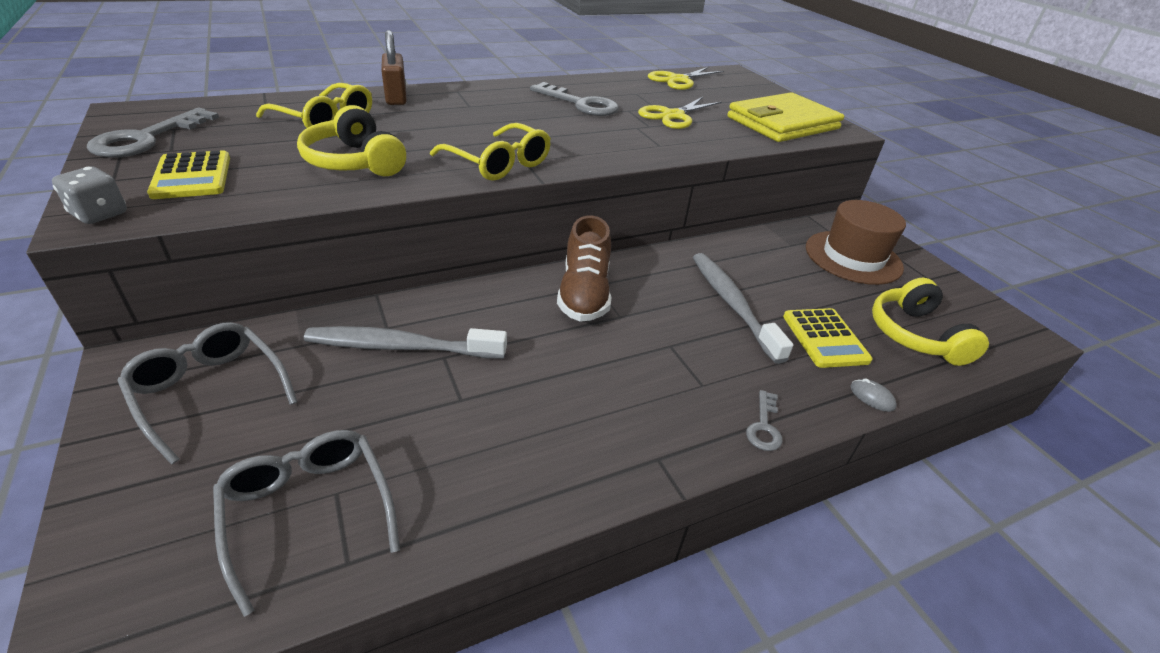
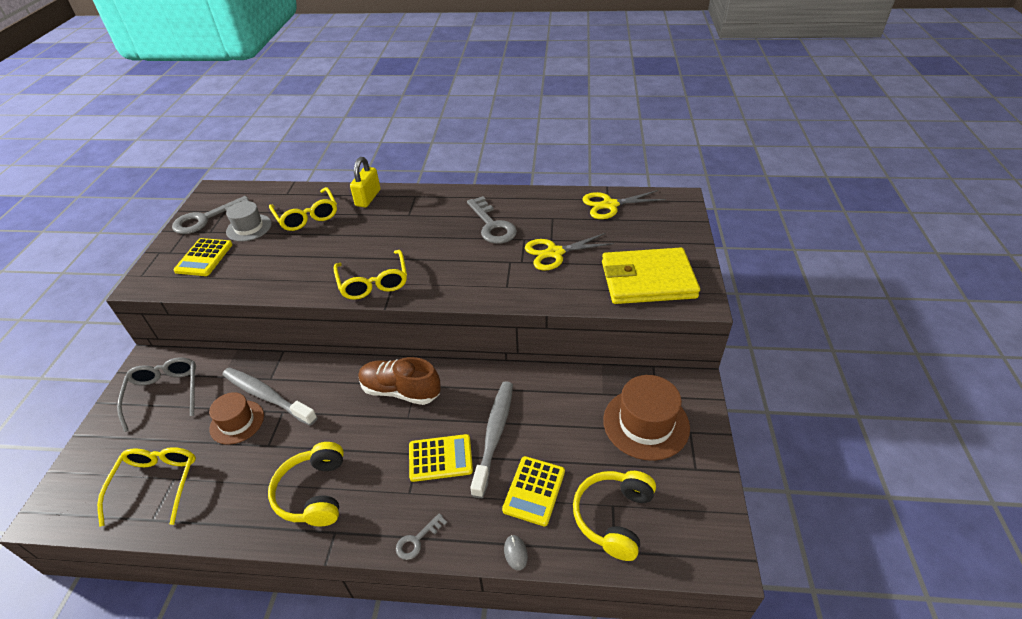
camera: 35 degrees right, 5 degrees up
grey dice [52,166,127,224] -> none
grey glasses [213,430,400,617] -> yellow glasses [97,447,196,527]
yellow headphones [297,105,406,176] -> yellow headphones moved to [268,442,344,527]
brown padlock [381,30,407,105] -> yellow padlock [350,157,380,207]
brown shoe [557,215,611,322] -> brown shoe turned 75 degrees clockwise [358,357,441,405]
none -> brown hat [209,392,264,445]
none -> grey hat [226,201,272,242]
none -> yellow calculator [409,434,473,482]

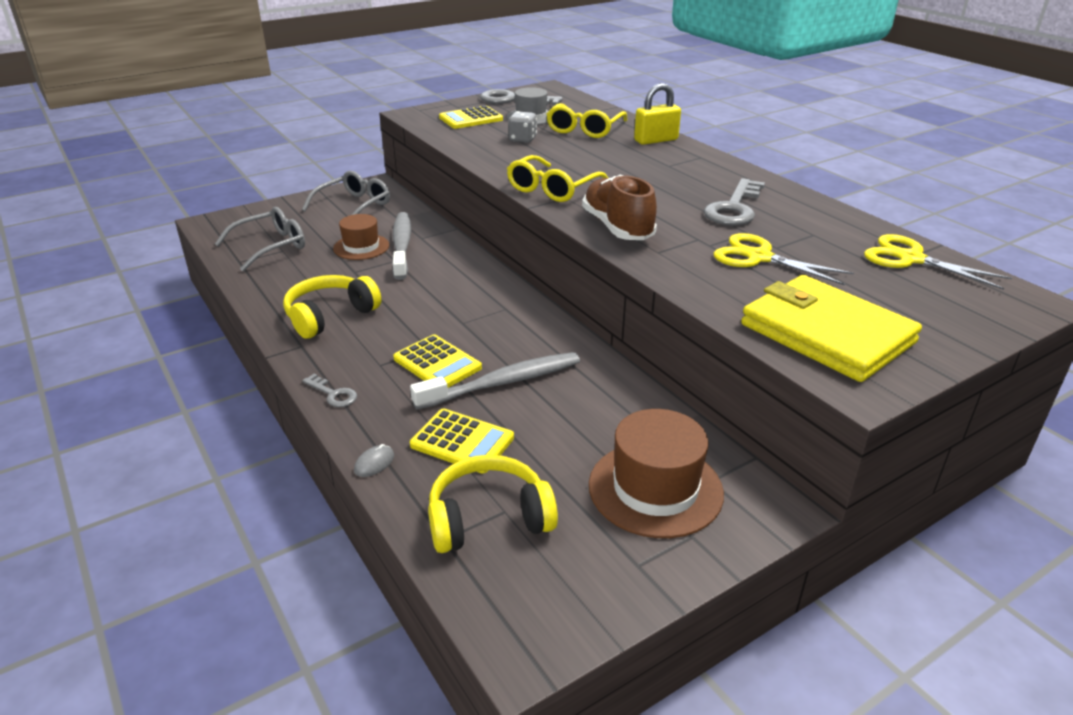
camera: 50 degrees right, 10 degrees down
yellow glasses [97,447,196,527] -> grey glasses [215,207,305,272]
brown shoe [358,357,441,405] -> brown shoe moved to [582,175,657,240]
grey key [396,513,447,560] -> grey key turned 150 degrees counterclockwise [302,373,357,407]
yellow calculator [502,456,565,526] -> yellow calculator turned 135 degrees counterclockwise [410,408,514,473]
none -> grey dice [508,111,537,143]

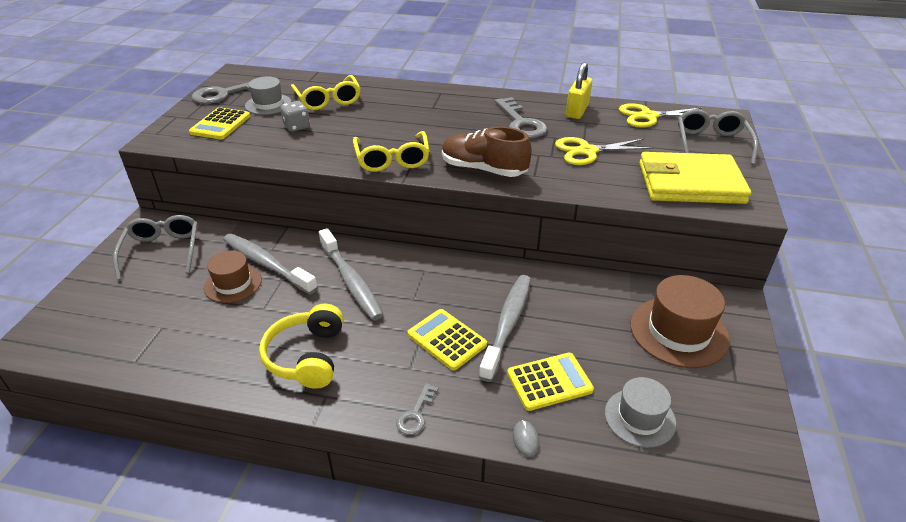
camera: 45 degrees left, 5 degrees up
grey glasses [215,207,305,272] -> grey glasses moved to [678,109,758,165]
grey key [302,373,357,407] -> grey key turned 120 degrees clockwise [396,383,438,435]
yellow calculator [393,335,482,388] -> yellow calculator turned 135 degrees counterclockwise [408,309,487,370]
yellow headphones [428,455,558,553] -> grey hat [605,377,676,448]
yellow padlock [634,83,681,145] -> yellow padlock moved to [566,62,592,119]
none -> grey toothbrush [319,228,384,320]

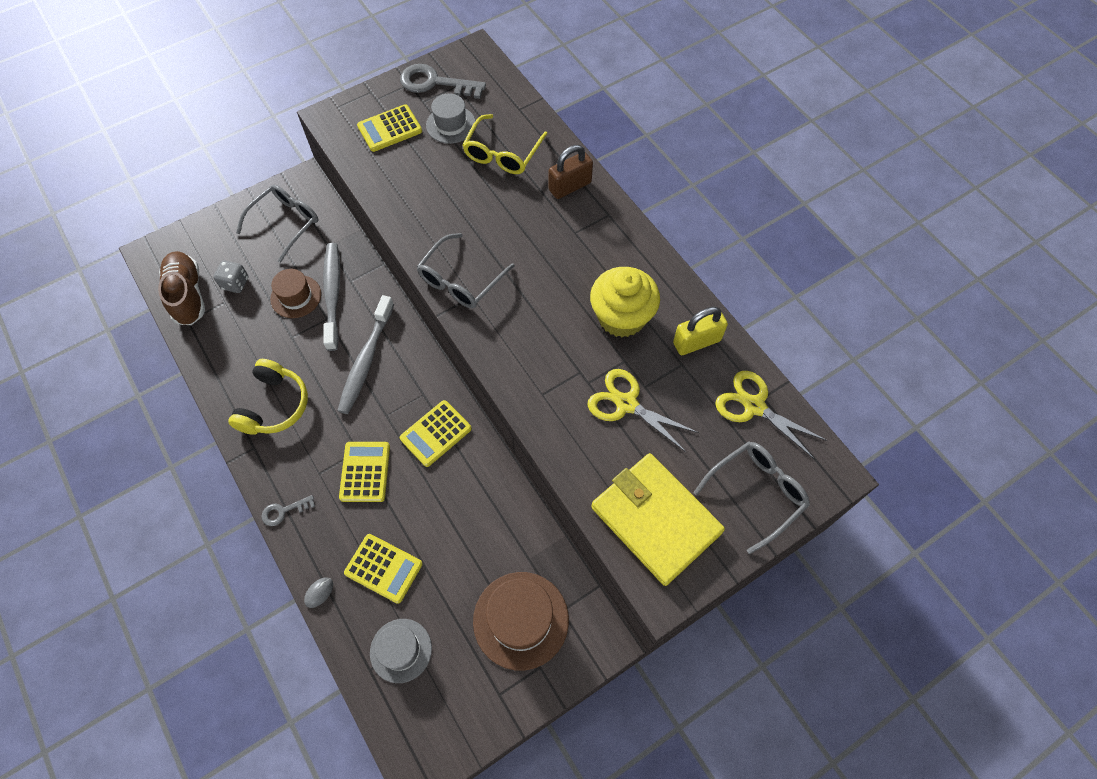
camera: 45 degrees right, 25 degrees up
yellow headphones [259,304,343,389] -> yellow headphones turned 150 degrees clockwise [228,359,308,435]
grey dice [280,101,310,132] -> grey dice moved to [214,260,248,293]
yellow glasses [353,131,430,172] -> grey glasses [417,233,514,308]
brown shoe [442,126,532,177] -> brown shoe moved to [158,251,205,325]
grey toothbrush [479,275,531,382] -> none
grey key [495,97,547,138] -> yellow cupcake [590,267,660,337]
none -> yellow calculator [400,400,472,467]
none -> brown padlock [549,145,593,199]

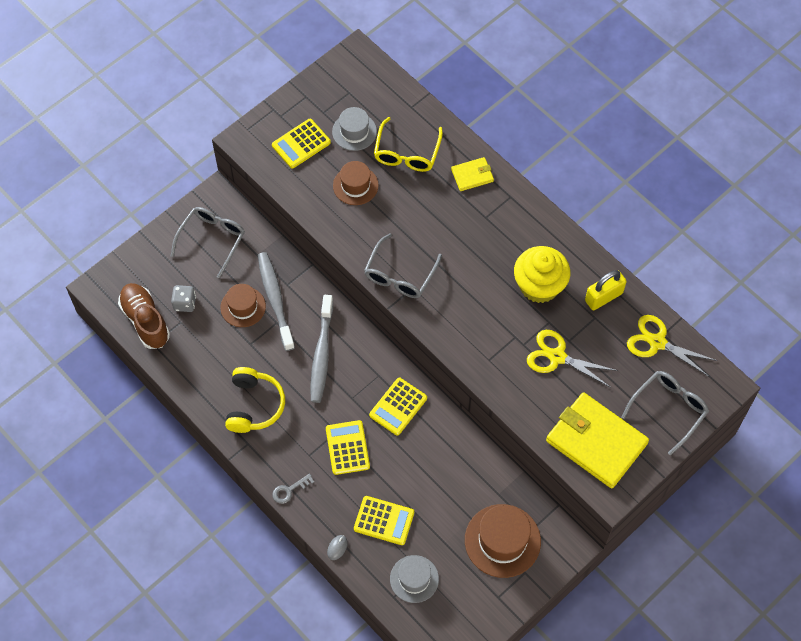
camera: 10 degrees left, 0 degrees up
grey key [400,64,486,99] -> none
brown padlock [549,145,593,199] -> yellow wallet [451,157,494,191]
none -> brown hat [333,161,379,205]

